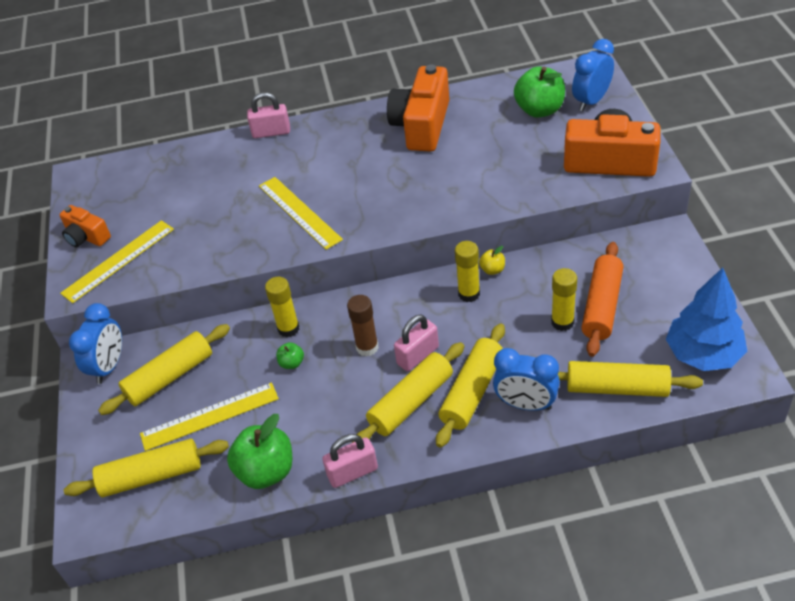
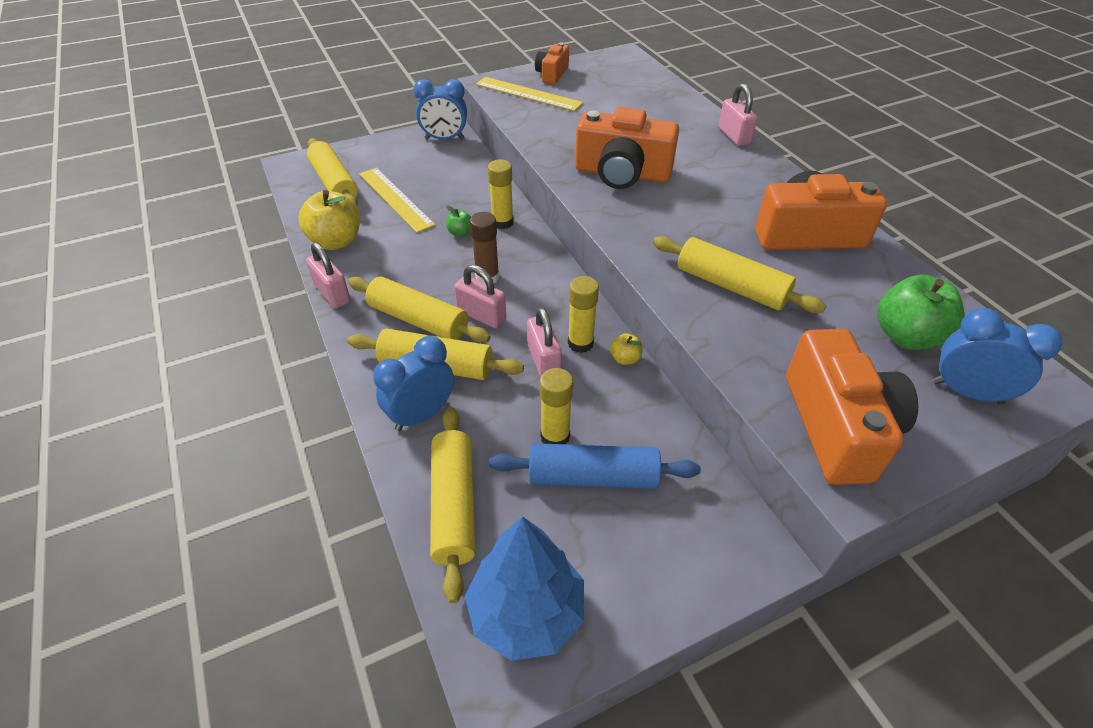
camera: 70 degrees right, 0 degrees up
yellow rolling pin [98,324,230,415] -> yellow rolling pin moved to [653,236,826,313]
green apple [227,414,292,489] -> yellow apple [299,190,360,250]
yellow ruler [259,177,343,250] -> orange camera [575,107,679,189]
blue clock [493,348,560,411] -> blue clock turned 45 degrees clockwise [373,336,454,431]
orange rolling pin [581,242,623,357] -> blue rolling pin [489,443,701,489]
none -> pink padlock [527,307,562,377]

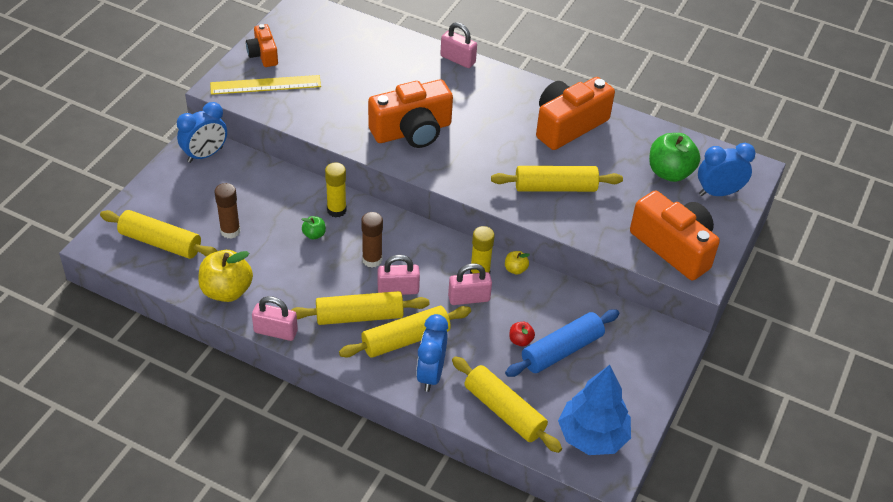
camera: 40 degrees left, 0 degrees up
yellow ruler [359,168,435,233] -> brown glue stick [214,183,240,239]
pink padlock [527,307,562,377] -> pink padlock turned 45 degrees counterclockwise [448,263,492,305]
yellow glue stick [540,368,573,444] -> red apple [509,322,535,346]

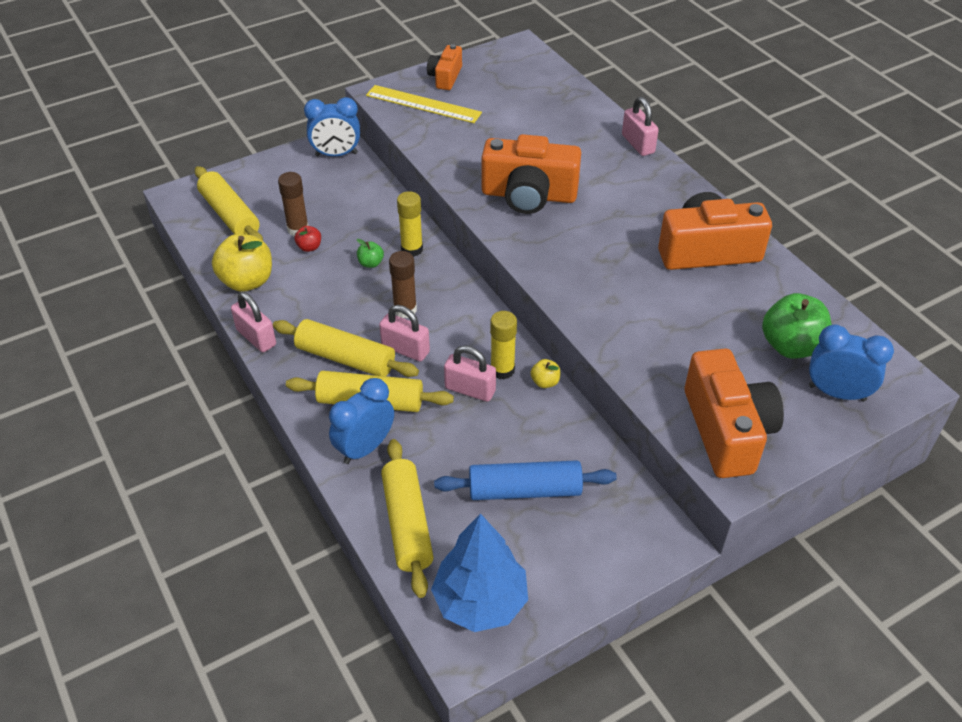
camera: 35 degrees right, 0 degrees up
yellow rolling pin [491,166,623,192] -> none
red apple [509,322,535,346] -> red apple moved to [294,226,321,252]

